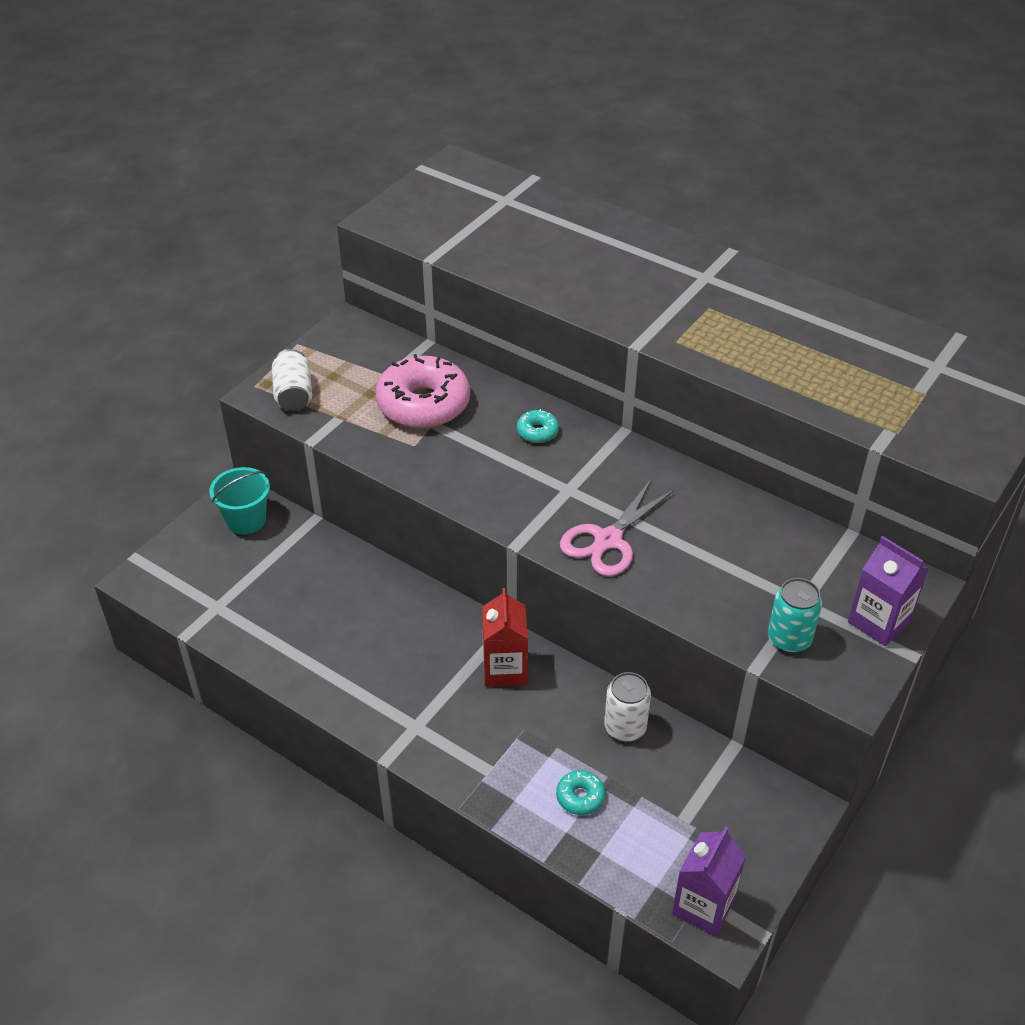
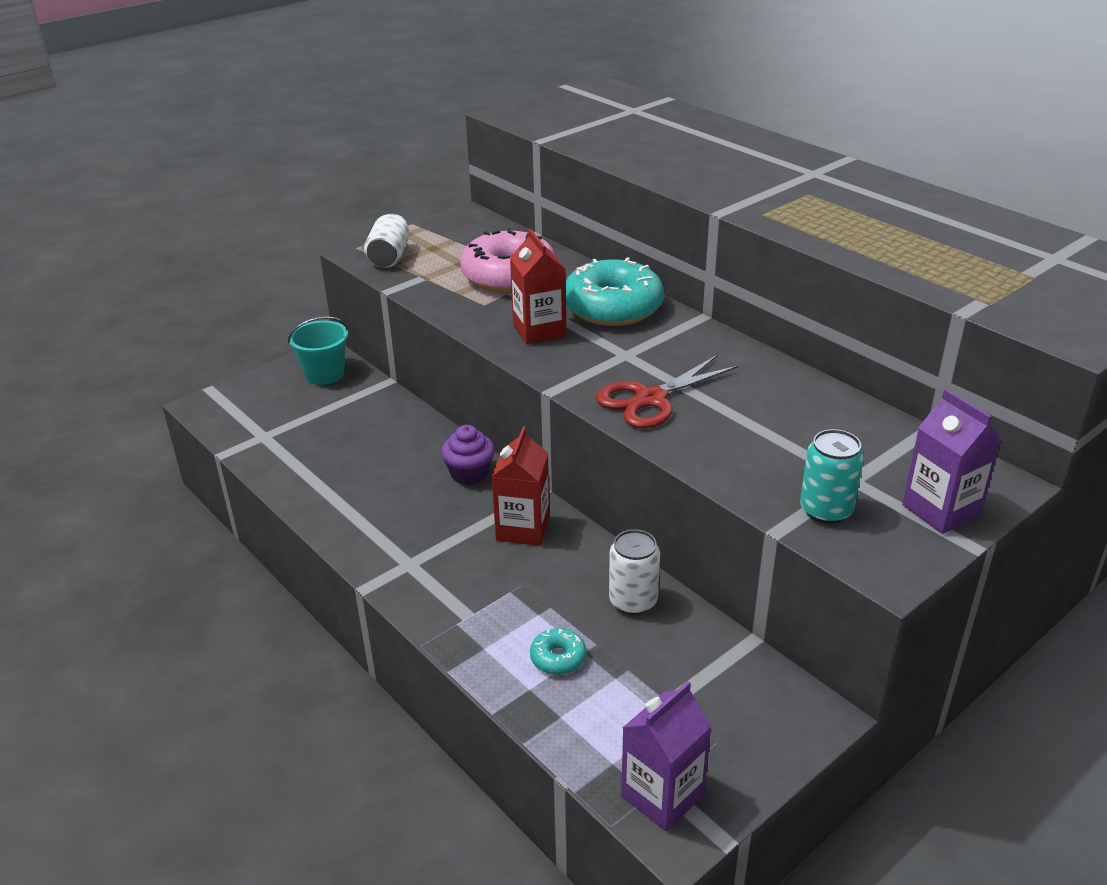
camera: 15 degrees right, 10 degrees down
turquoise donut [517,409,559,443] -> turquoise donut [566,257,664,326], size x2.27
pink scissors [560,478,675,576] -> red scissors [596,355,739,428]
none -> purple cupcake [441,425,495,485]
none -> red carton [510,229,566,344]

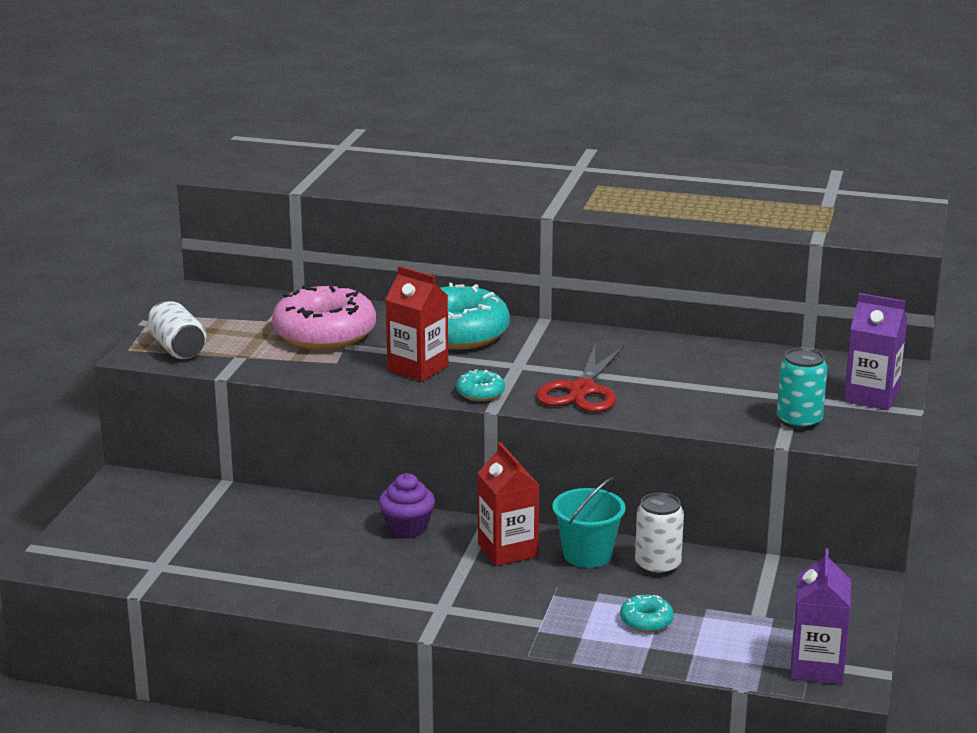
camera: 35 degrees left, 10 degrees down
turquoise bucket [288,317,349,385] -> turquoise bucket moved to [552,477,626,568]
none -> turquoise donut [456,369,505,401]

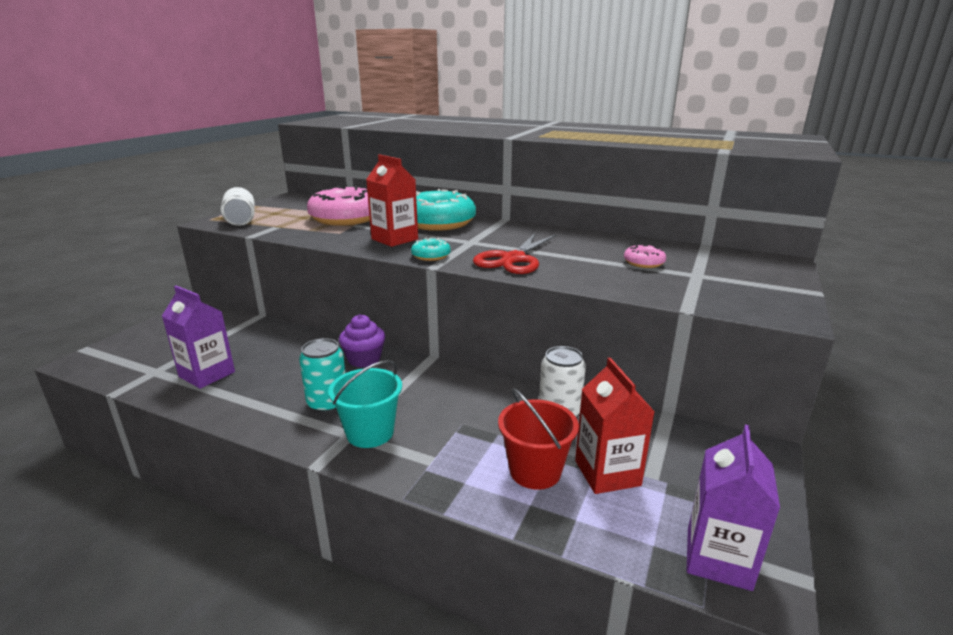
camera: 10 degrees right, 0 degrees up
red carton [478,442,539,566] -> red carton moved to [575,357,655,494]
turquoise bucket [552,477,626,568] -> turquoise bucket moved to [328,360,402,448]
turquoise donut [620,595,674,633] -> red bucket [498,388,579,490]
turquoise can [777,348,827,430] -> turquoise can moved to [299,338,346,413]
purple carton [844,293,908,410] -> purple carton moved to [162,286,235,389]
none -> pink donut [624,244,666,268]

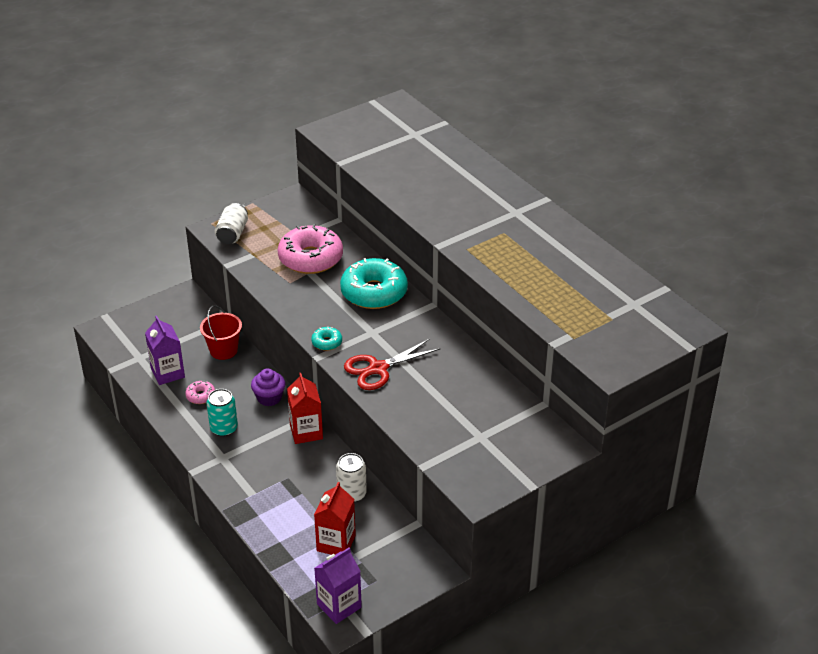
camera: 30 degrees right, 15 degrees up
turquoise bucket [328,360,402,448] -> none
red carton [366,154,418,247] -> red carton moved to [287,373,323,444]
red bucket [498,388,579,490] -> red bucket moved to [200,305,242,360]
pink donut [624,244,666,268] -> pink donut moved to [185,381,215,404]

